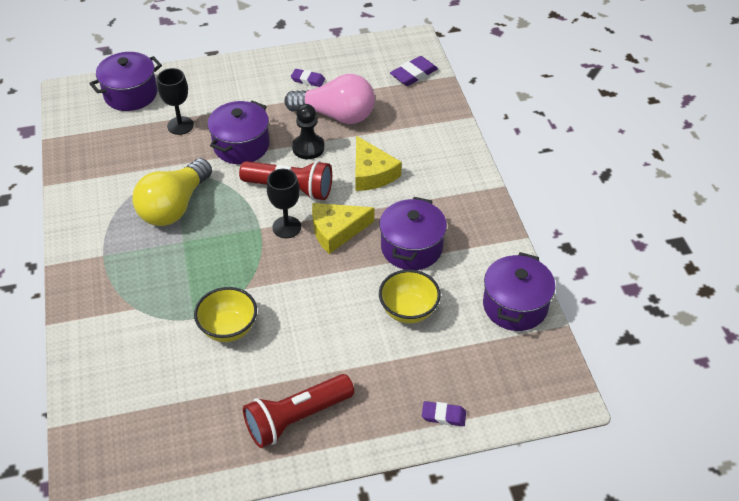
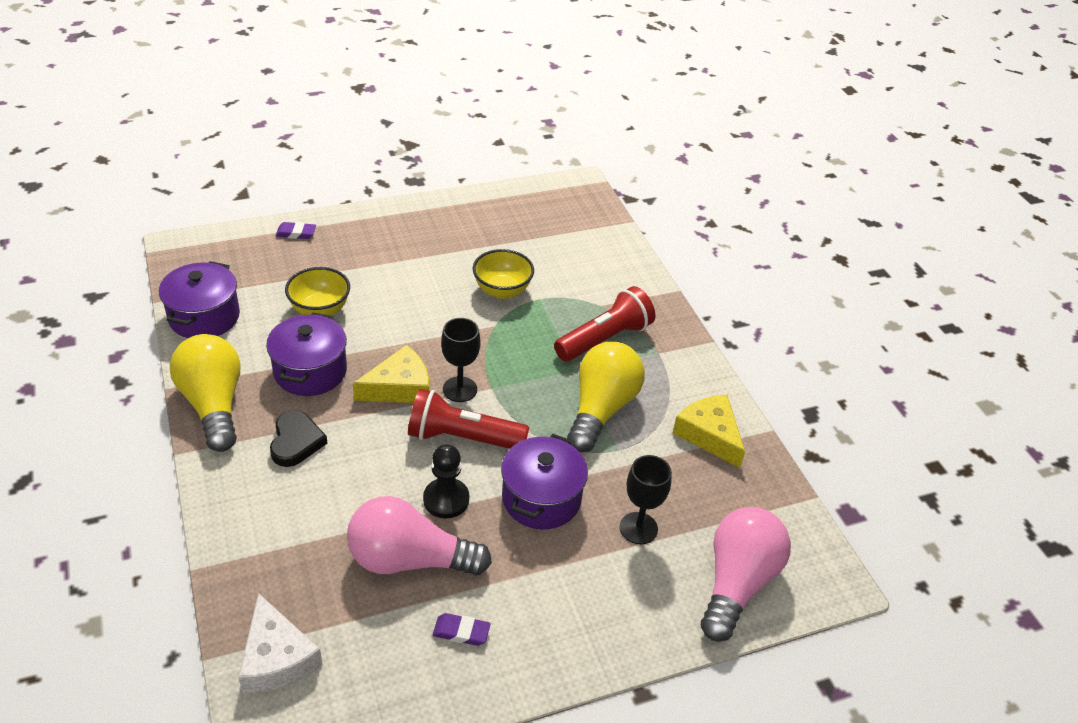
camera: 170 degrees right, 5 degrees down
purple pot [89,52,162,111] -> pink light bulb [701,507,791,642]
red flashlight [243,374,354,448] -> red flashlight moved to [554,286,655,362]
yellow cheese [355,136,402,191] -> yellow cheese moved to [673,395,745,468]
purple eraser [390,56,438,86] -> white cheese [238,593,323,693]
none -> yellow light bulb [170,334,241,452]
none -> black heart [270,410,327,467]

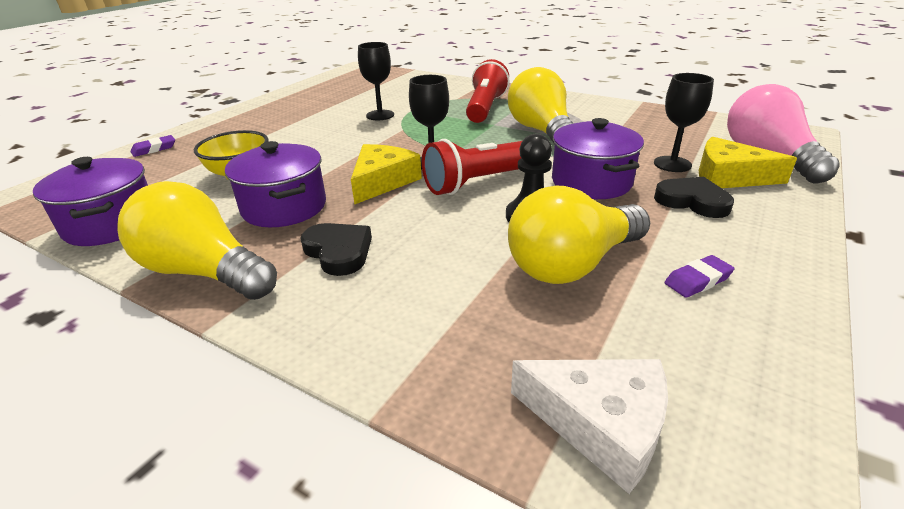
camera: 35 degrees left, 10 degrees down
pink light bulb [347,496,492,575] -> yellow light bulb [508,186,650,284]
yellow bowl [473,249,534,299] -> black goblet [358,42,394,120]
yellow cheese [673,395,745,468] -> yellow cheese moved to [699,137,797,188]
none -> black heart [654,177,734,218]

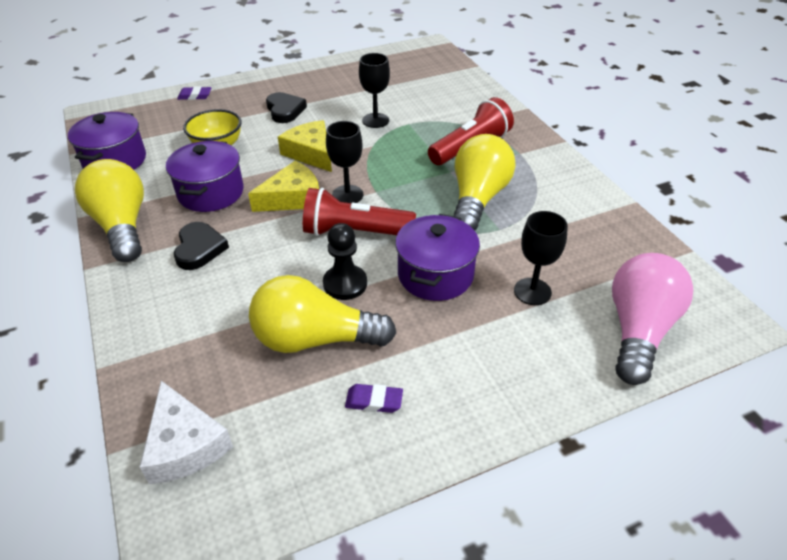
camera: 35 degrees right, 10 degrees up
black heart [654,177,734,218] -> black heart moved to [266,92,307,123]
yellow cheese [699,137,797,188] -> yellow cheese moved to [278,120,332,172]

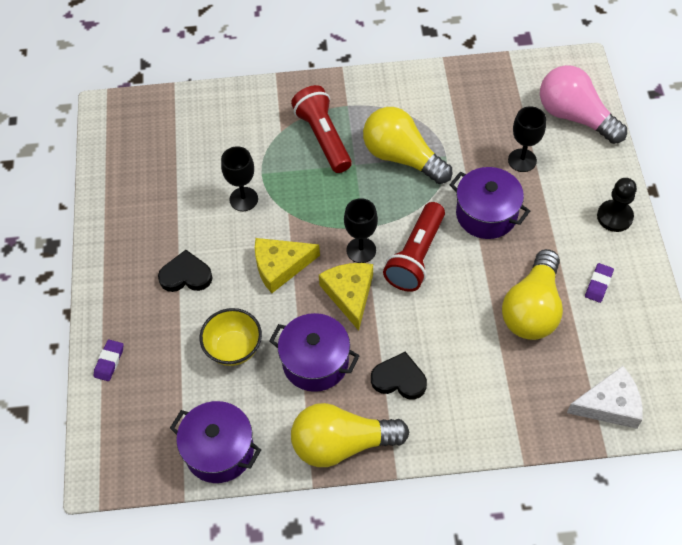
camera: 70 degrees left, 15 degrees up
black pawn [323,223,367,300] -> black pawn moved to [597,178,637,232]

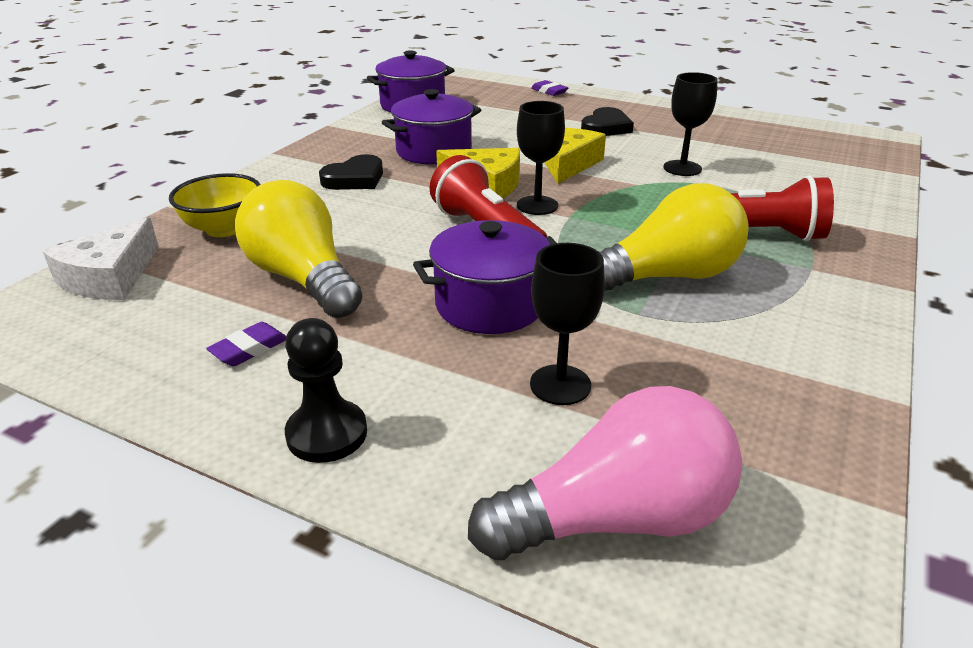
camera: 120 degrees right, 25 degrees down
yellow bowl [200,308,262,366] -> yellow bowl moved to [169,173,261,237]
yellow light bulb [291,403,409,467] -> none
purple eraser [585,263,614,303] -> purple eraser turned 75 degrees clockwise [206,322,286,366]

